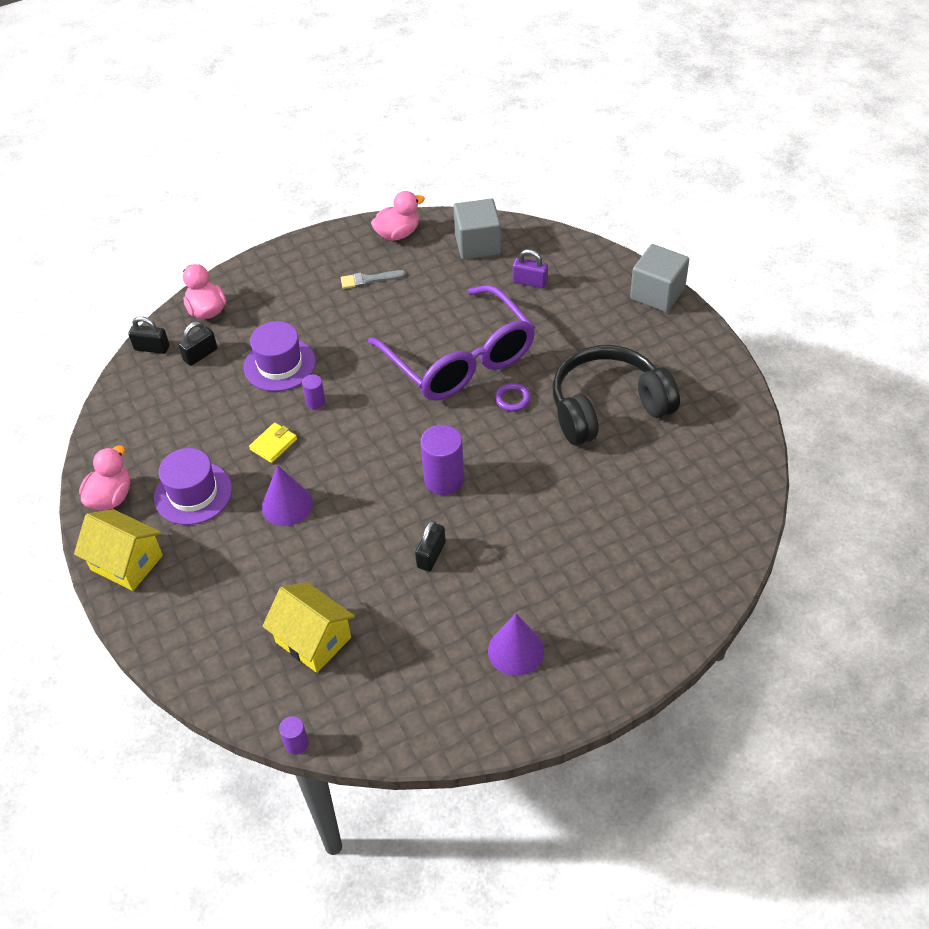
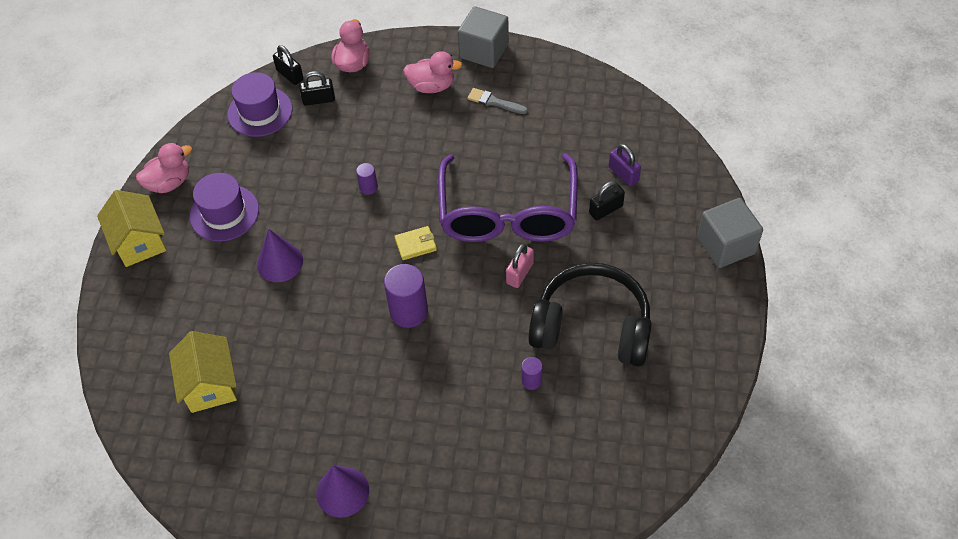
camera: 35 degrees right, 5 degrees up
purple hat [244,321,316,391] -> purple hat moved to [227,72,293,137]
yellow wallet [249,423,297,463] -> yellow wallet moved to [394,226,437,260]
purple cylinder [279,716,309,755] -> purple cylinder moved to [522,357,543,390]
pink duck [371,191,425,241] -> pink duck moved to [403,51,462,93]
black padlock [415,521,446,571] -> black padlock moved to [589,181,625,221]
grey cube [453,198,501,260] -> grey cube moved to [458,6,509,68]
purple ring [495,383,531,412] -> pink padlock [506,244,534,288]

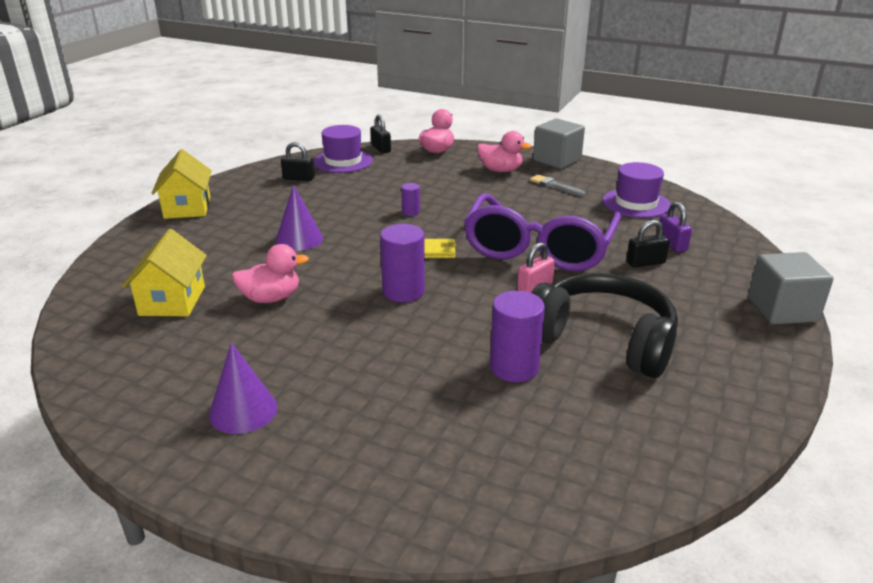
camera: 15 degrees right, 25 degrees down
pink duck [136,143,192,193] -> pink duck moved to [232,244,309,303]
purple hat [190,173,259,242] -> purple hat moved to [603,162,671,218]
black padlock [299,71,335,106] -> black padlock moved to [281,142,315,181]
purple cylinder [522,357,543,390] -> purple cylinder [490,291,545,382], size x1.94

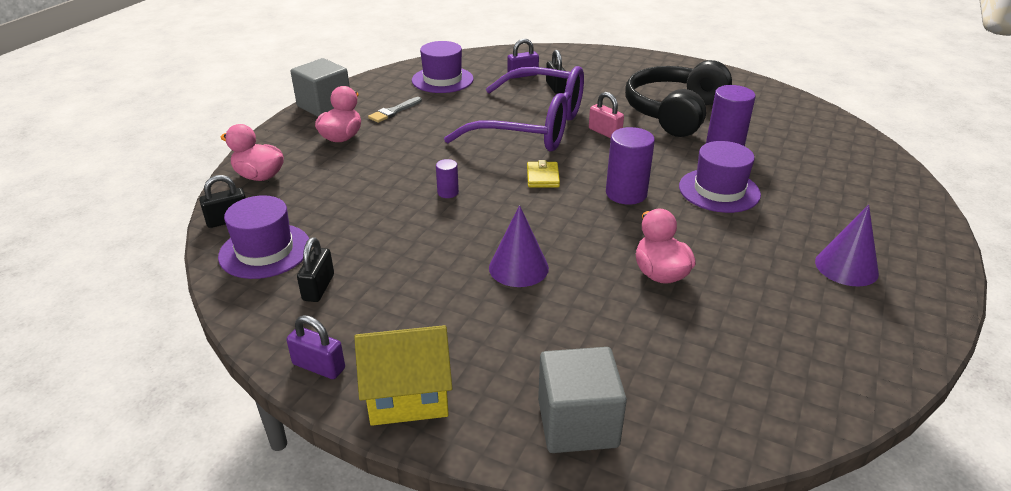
camera: 90 degrees left, 5 degrees up
yellow house [122,229,207,316] -> none
grey cube [748,252,833,324] -> grey cube moved to [538,347,627,453]
none -> purple padlock [286,315,345,379]
none -> purple hat [679,141,761,213]

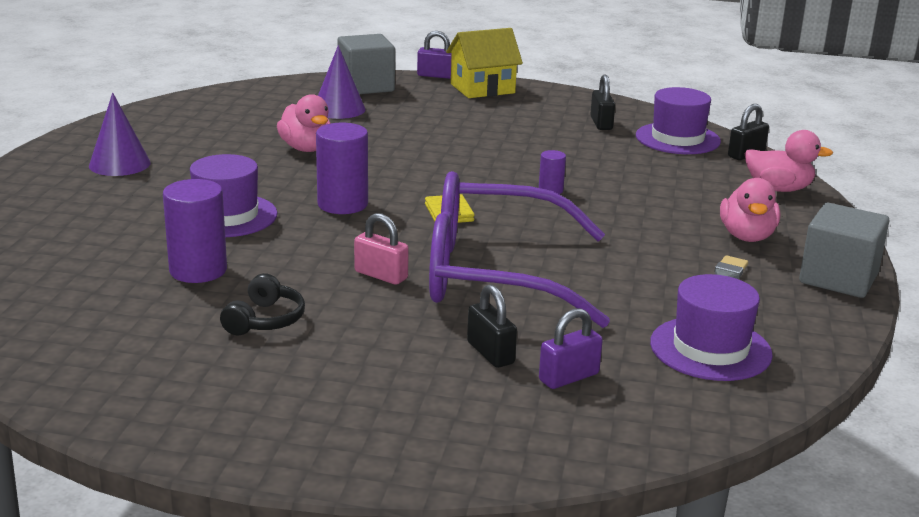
camera: 165 degrees right, 10 degrees down
purple padlock [286,315,345,379] -> purple padlock moved to [417,31,452,79]
purple cone [489,205,549,287] -> purple cone moved to [318,45,365,119]
black headphones [625,60,732,137] -> black headphones [220,273,305,336], size x0.44

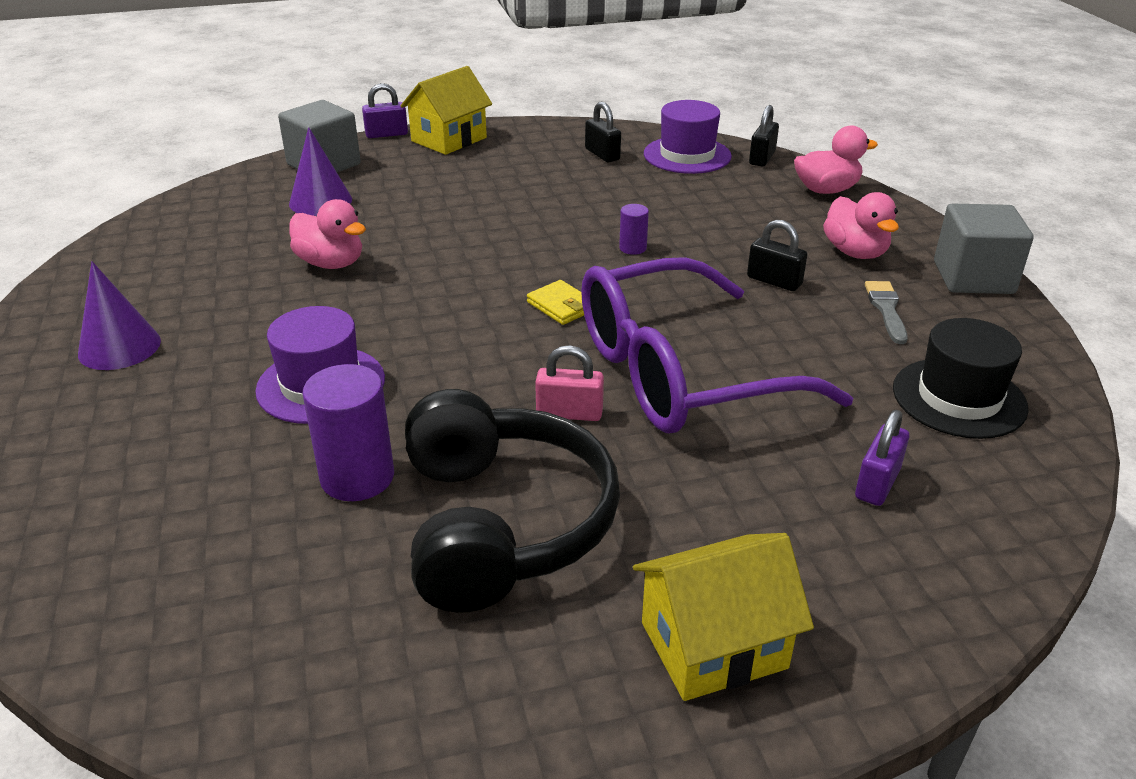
camera: 25 degrees left, 10 degrees up
black headphones [220,273,305,336] -> black headphones [405,389,620,613], size x2.28
purple cylinder [316,122,368,214] -> none
black padlock [467,284,517,368] -> black padlock moved to [747,220,807,291]
purple hat [650,274,773,381] -> black hat [893,318,1029,439]
none -> yellow house [633,533,814,701]

